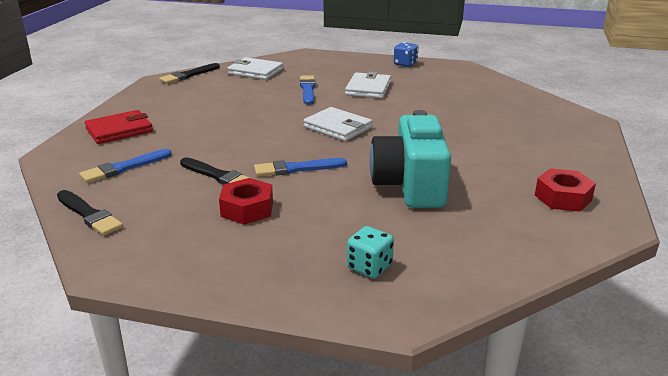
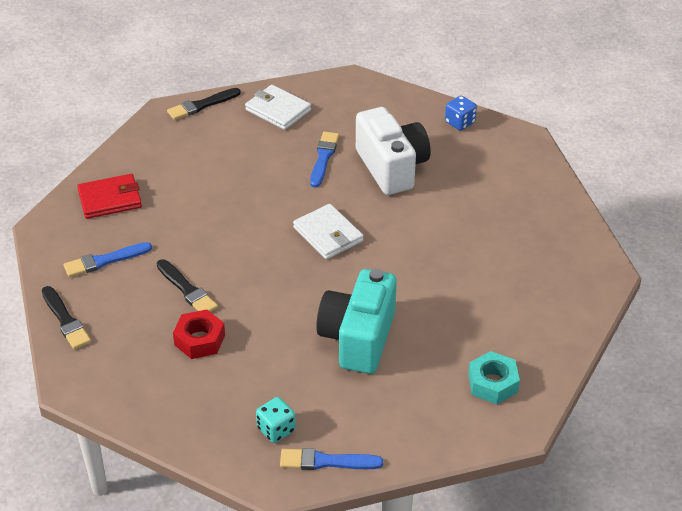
camera: 15 degrees right, 15 degrees up
blue brush [254,158,347,176] -> blue brush moved to [280,448,383,470]
white wallet [345,72,391,98] -> white camera [356,107,431,195]
red nut [535,168,596,212] -> turquoise nut [468,351,520,404]

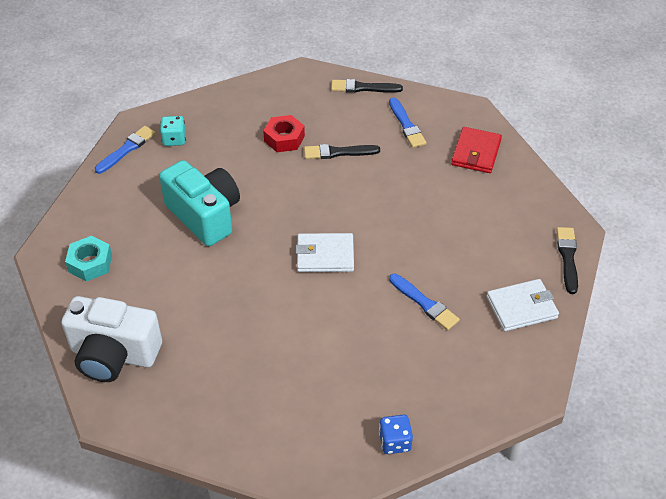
camera: 125 degrees right, 5 degrees up
blue brush [64,242,152,277] -> blue brush turned 150 degrees clockwise [389,97,426,148]
white camera [356,107,431,195] -> white camera moved to [61,296,162,382]

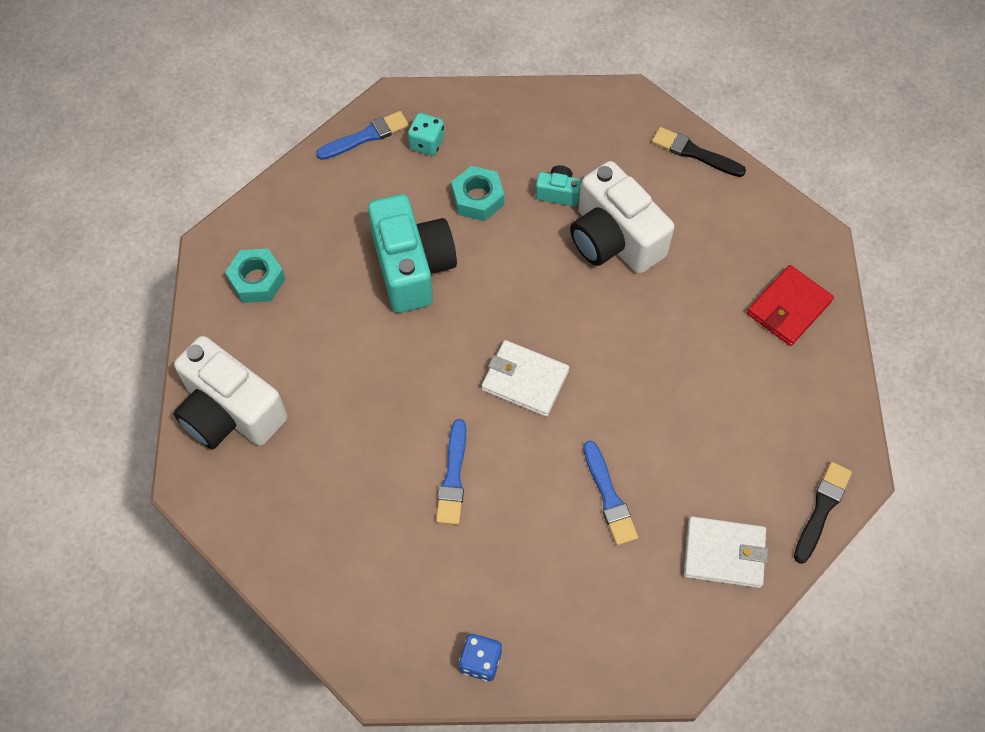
camera: 25 degrees right, 15 degrees up
red nut [263,115,305,152] -> turquoise camera [535,165,581,206]
black brush [304,144,380,159] -> white camera [570,161,674,274]
blue brush [389,97,426,148] -> blue brush moved to [436,419,466,525]
none -> turquoise nut [451,166,504,221]

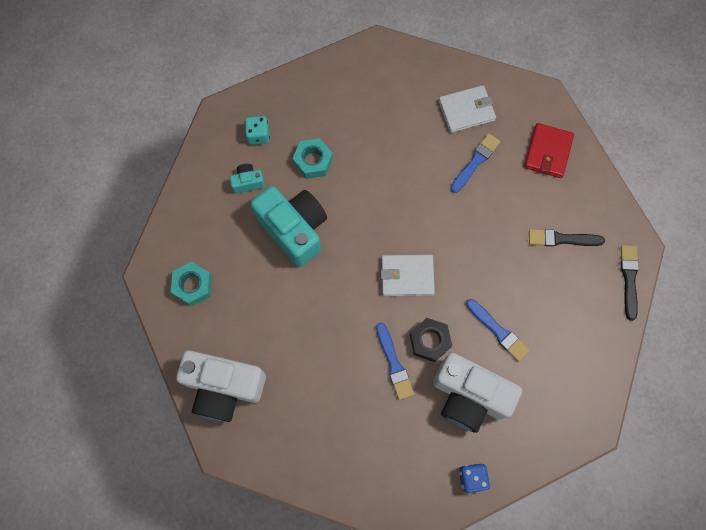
camera: 25 degrees left, 10 degrees up
blue brush [316,111,409,160] -> blue brush moved to [450,133,500,193]
turquoise camera [535,165,581,206] -> turquoise camera moved to [230,164,265,194]
white camera [570,161,674,274] -> white camera moved to [433,353,522,433]
black brush [652,127,746,177] -> black brush moved to [529,229,605,246]
white wallet [684,516,768,588] -> white wallet moved to [438,85,496,133]
none -> black nut [410,318,452,362]

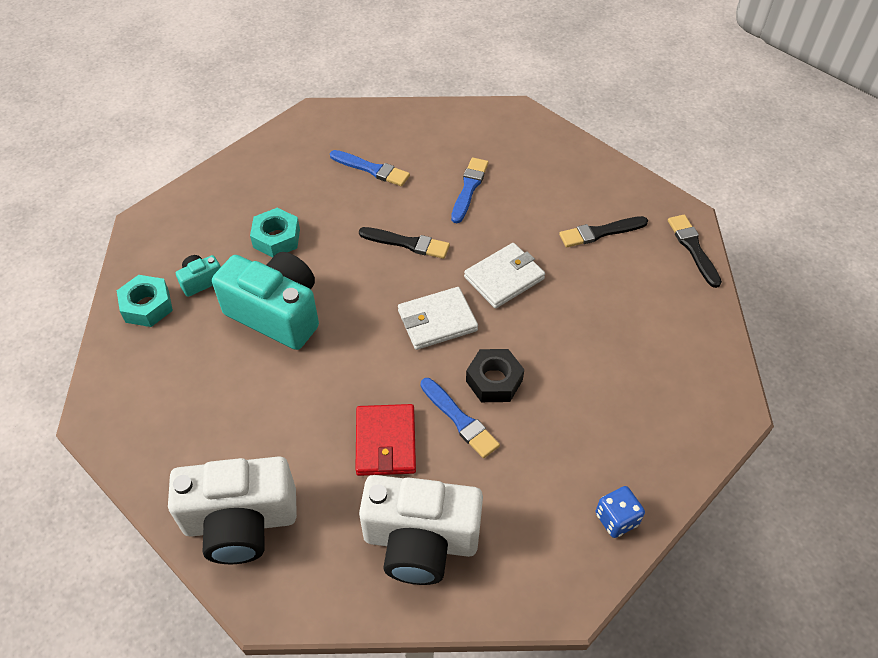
camera: 20 degrees left, 20 degrees down
turquoise nut [171,262,212,306] -> turquoise nut moved to [117,275,173,327]
turquoise dice [245,116,270,145] -> none
white camera [433,353,522,433] -> white camera moved to [359,475,483,585]
white wallet [438,85,496,133] -> white wallet moved to [464,243,545,308]
blue brush [466,299,530,361] -> blue brush moved to [330,150,410,186]
red wallet [524,123,574,178] -> red wallet moved to [355,404,416,476]
none -> black brush [359,227,450,259]

